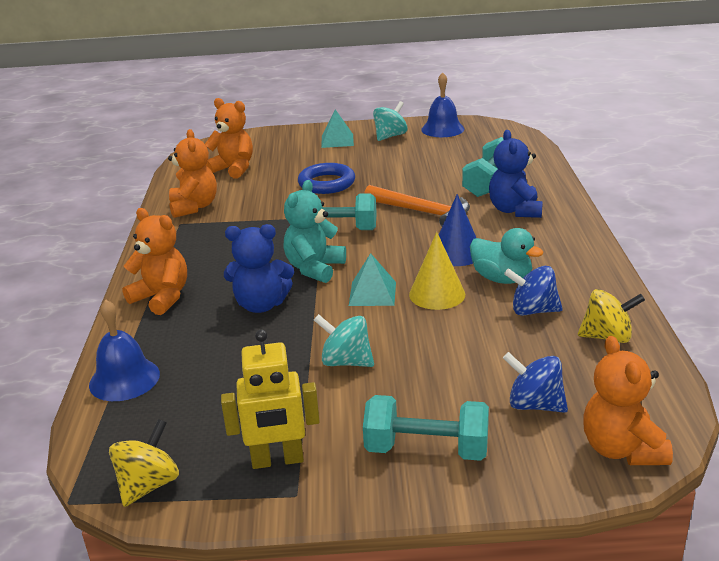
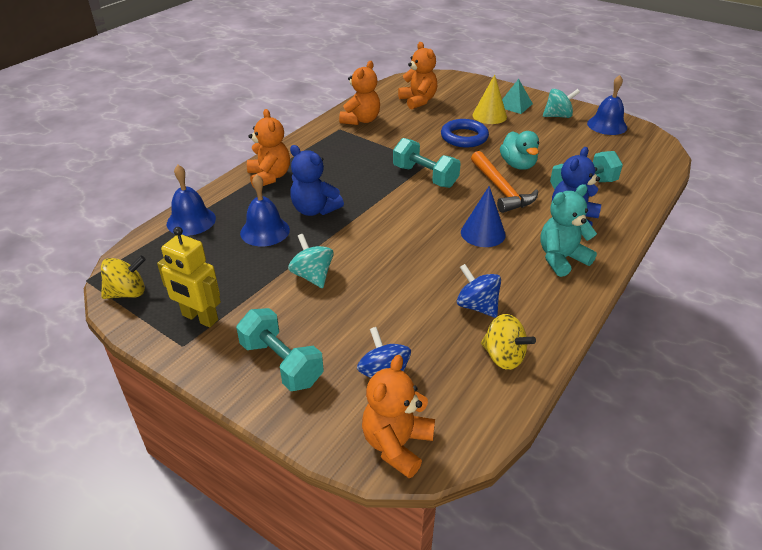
camera: 35 degrees right, 10 degrees up
turquoise teddy bear [283,180,346,283] -> turquoise teddy bear moved to [540,184,597,277]
turquoise pyramid [349,253,396,306] -> none
yellow cone [409,232,465,310] -> yellow cone moved to [472,74,507,124]
turquoise duck [470,228,543,284] -> turquoise duck moved to [500,131,539,170]
none -> blue bell [240,174,290,246]

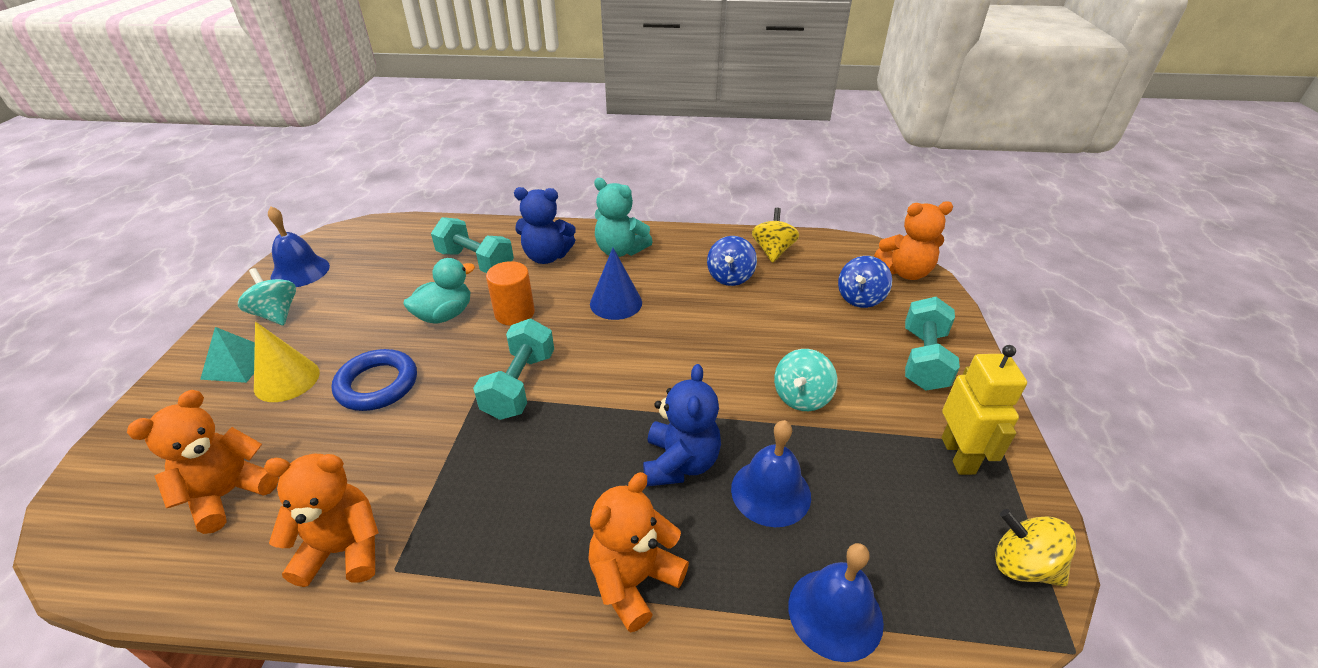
camera: 120 degrees left, 0 degrees up
orange hammer [471,151,538,213] -> orange cylinder [486,261,535,326]

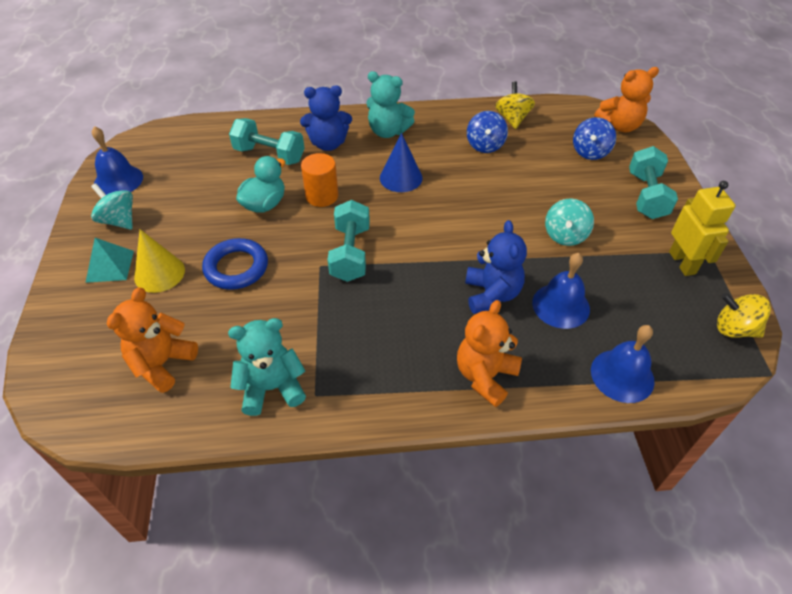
camera: 10 degrees left, 10 degrees up
orange teddy bear [264,454,379,587] -> turquoise teddy bear [228,318,306,416]

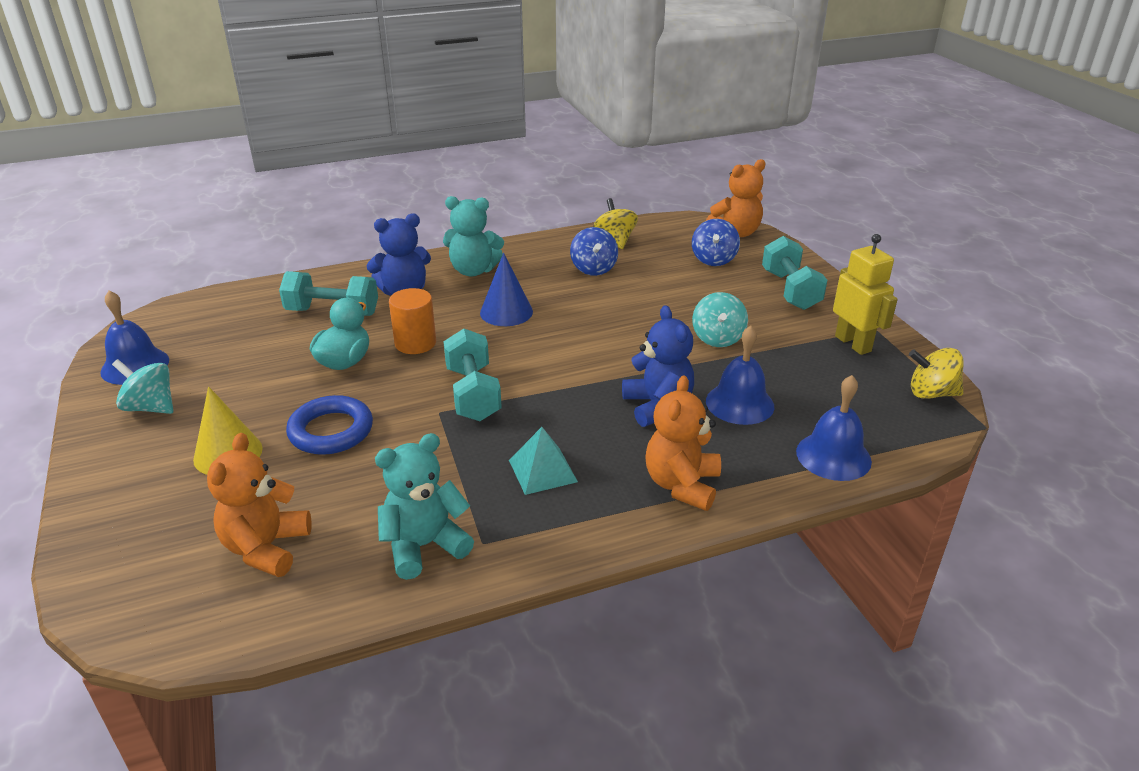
camera: 15 degrees left, 15 degrees down
turquoise pyramid [85,238,134,283] -> turquoise pyramid moved to [509,427,578,495]

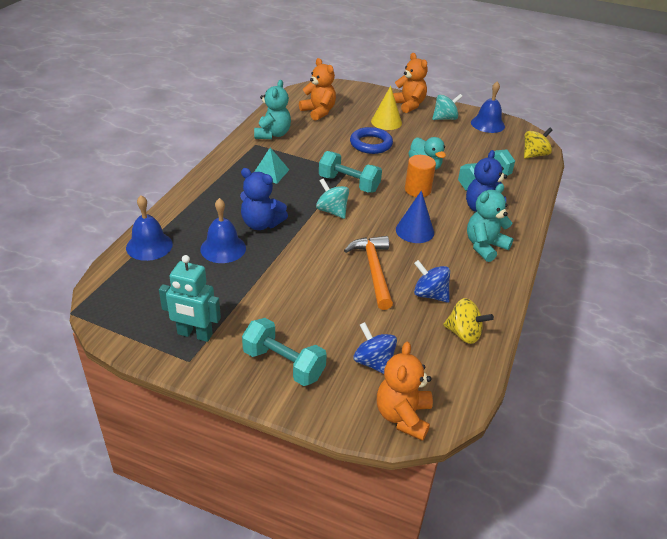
camera: 130 degrees right, 5 degrees up
orange teddy bear [645,375,721,511] -> orange teddy bear moved to [393,53,428,113]
turquoise spinning top [692,292,748,347] -> turquoise spinning top moved to [316,178,349,219]
yellow robot [833,234,898,355] -> turquoise robot [159,255,221,342]
yellow spinning top [909,348,964,399] -> yellow spinning top moved to [524,127,552,159]
none -> orange hammer [344,236,393,310]

